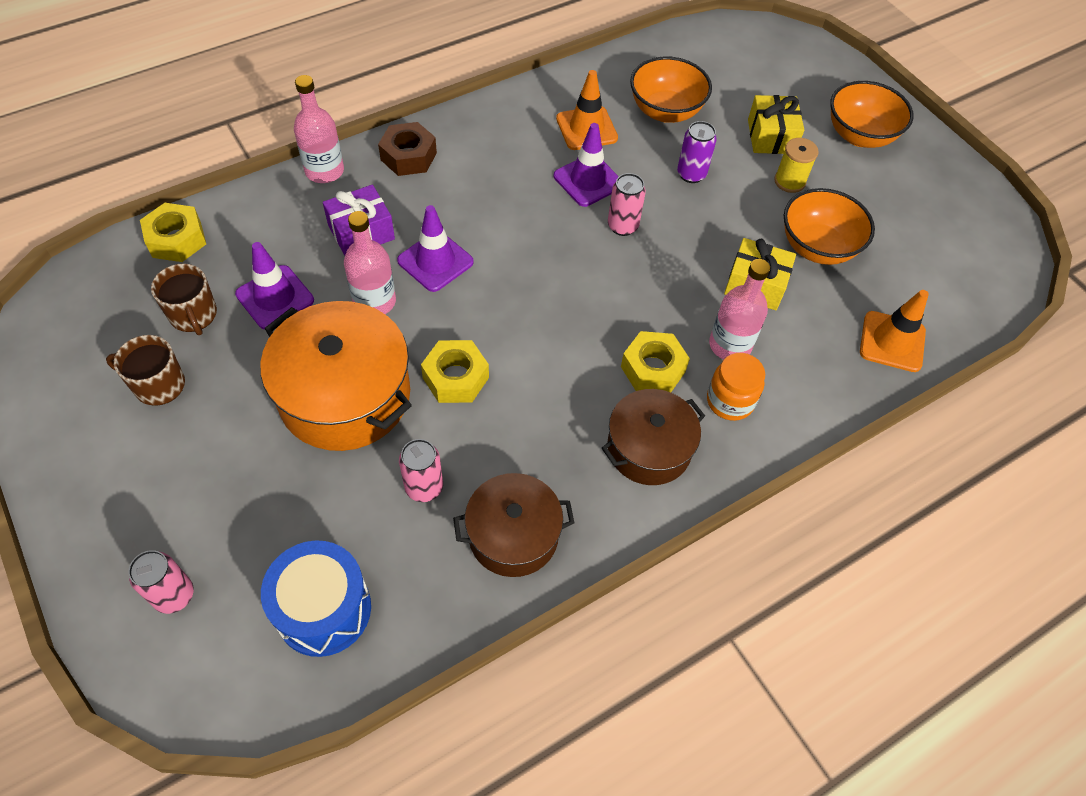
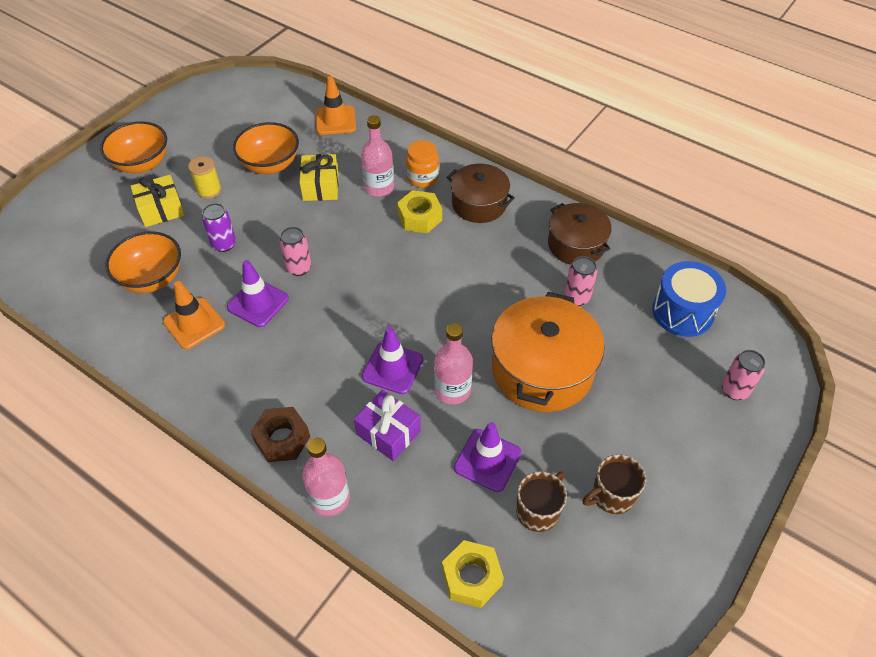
camera: 110 degrees left, 5 degrees down
brown mug [106,335,185,406] -> brown mug turned 75 degrees clockwise [583,454,646,514]
yellow nut [421,340,489,403] -> none

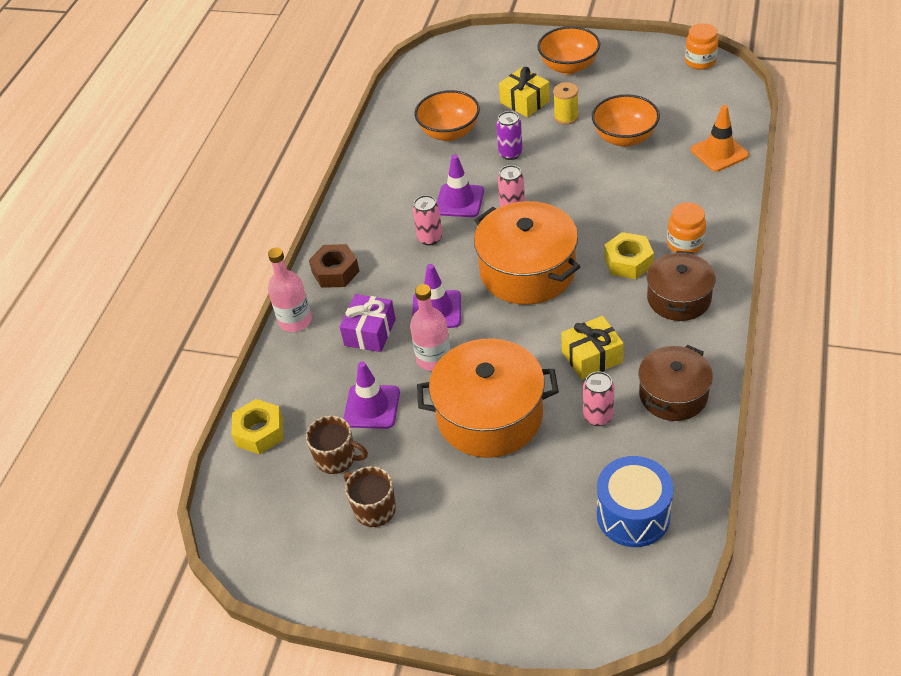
camera: 75 degrees right, 5 degrees down
orange traffic cone [163,281,225,349] -> none
yellow gift [299,154,339,201] -> yellow gift moved to [561,316,624,380]
pink bottle [361,115,394,197] -> none
pink can [722,350,765,400] -> pink can moved to [413,195,442,245]
none -> orange pot [474,201,580,305]
none -> orange jar [685,23,718,70]

